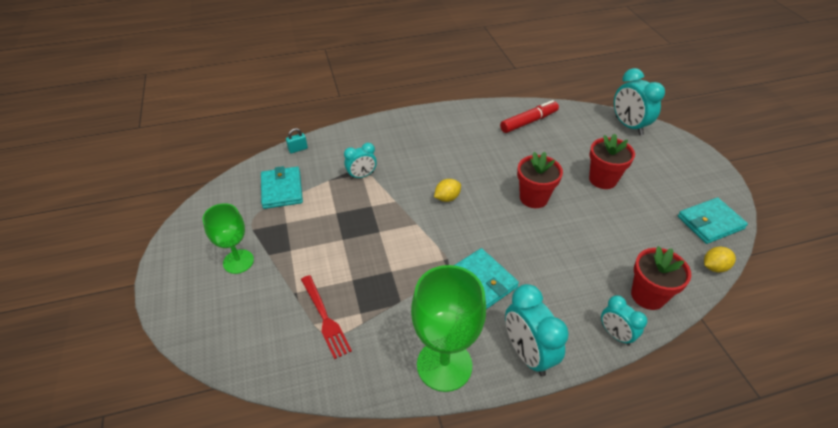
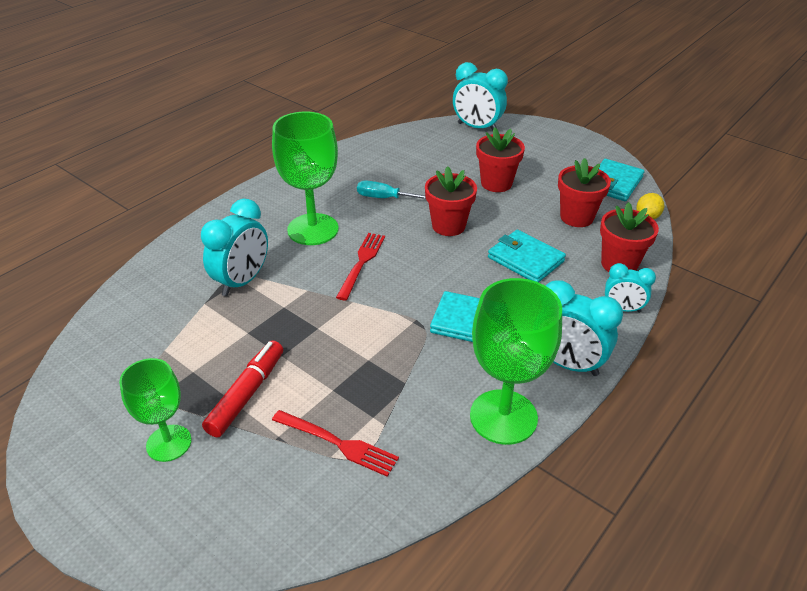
camera: 35 degrees left, 5 degrees down
turquoise wallet [261,166,303,209] -> turquoise wallet moved to [488,230,566,283]
turquoise padlock [286,128,308,154] -> none
turquoise clock [344,143,377,180] -> turquoise clock [201,199,268,296], size x1.65
yellow lemon [434,179,461,202] -> red fork [336,233,385,301]
red marker [500,100,559,133] -> red marker moved to [202,340,283,437]
none -> green goblet [272,112,339,245]
none -> turquoise screwdriver [357,181,426,199]
none -> red flower pot [558,158,611,227]

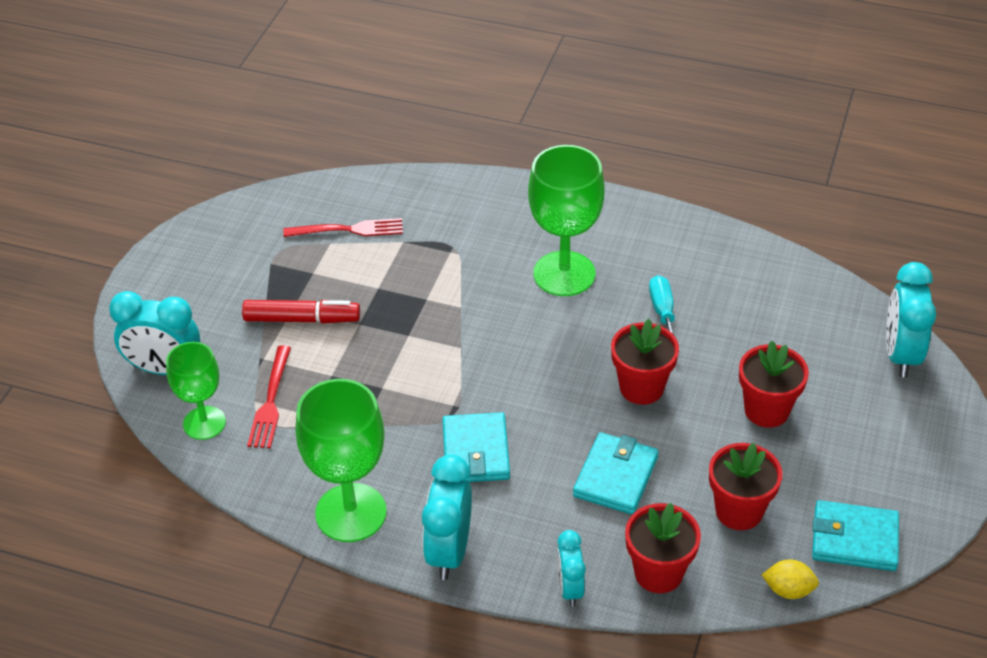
camera: 70 degrees right, 5 degrees up
green goblet [119,358,192,462] -> green goblet moved to [166,342,226,440]
turquoise clock [201,199,268,296] -> turquoise clock moved to [109,291,200,375]
red fork [336,233,385,301] -> red fork moved to [283,218,403,237]

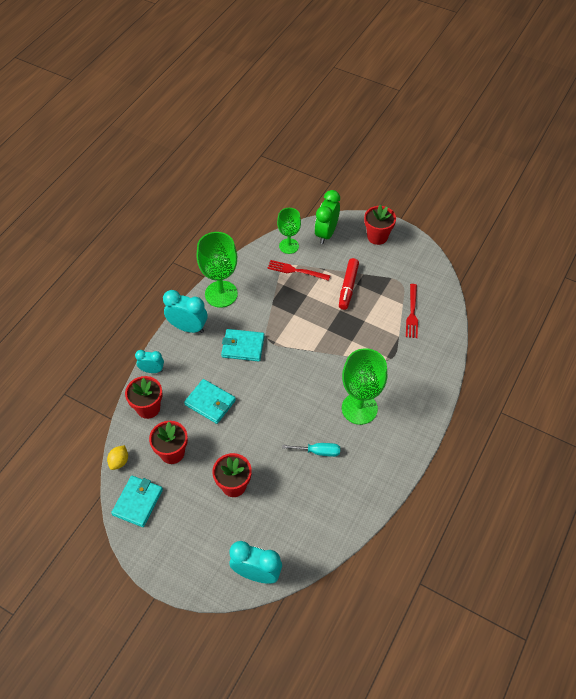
camera: 100 degrees right, 10 degrees up
turquoise clock [109,291,200,375] -> green clock [314,190,340,244]
red flower pot [611,319,679,405] -> red flower pot moved to [364,205,396,245]

